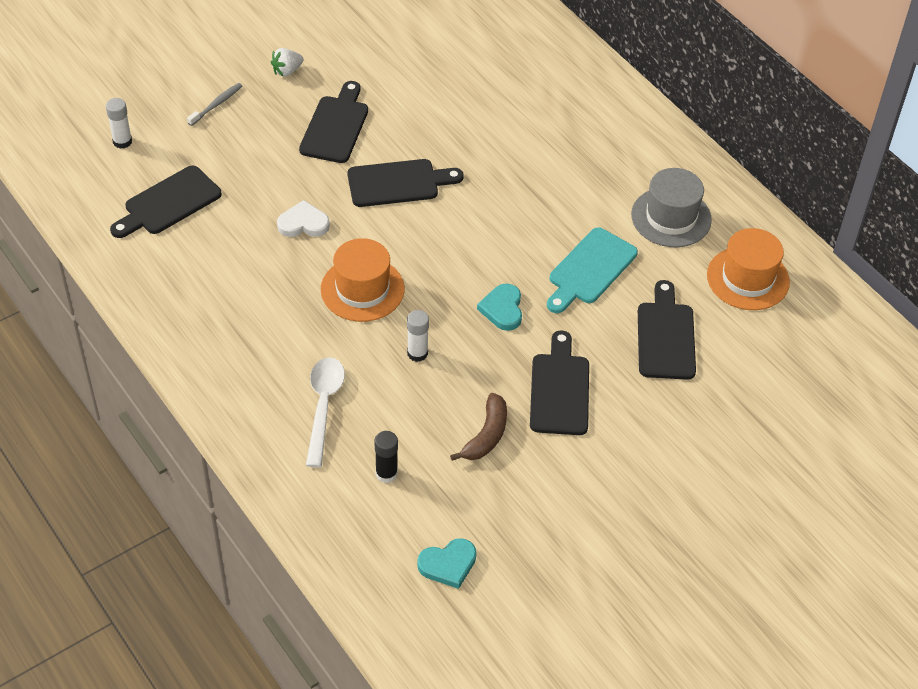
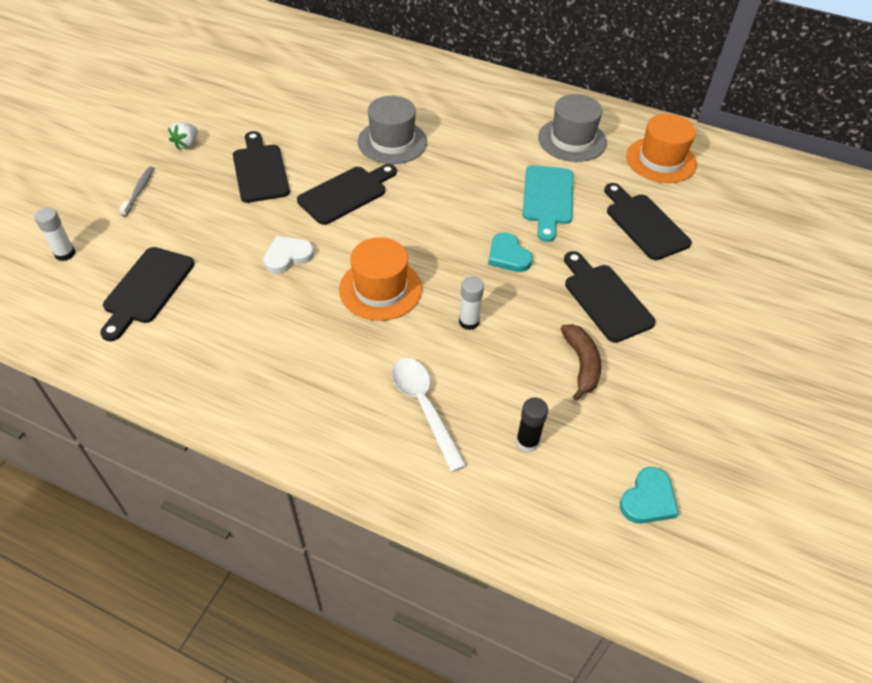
camera: 30 degrees left, 0 degrees up
none -> grey hat [358,96,427,164]

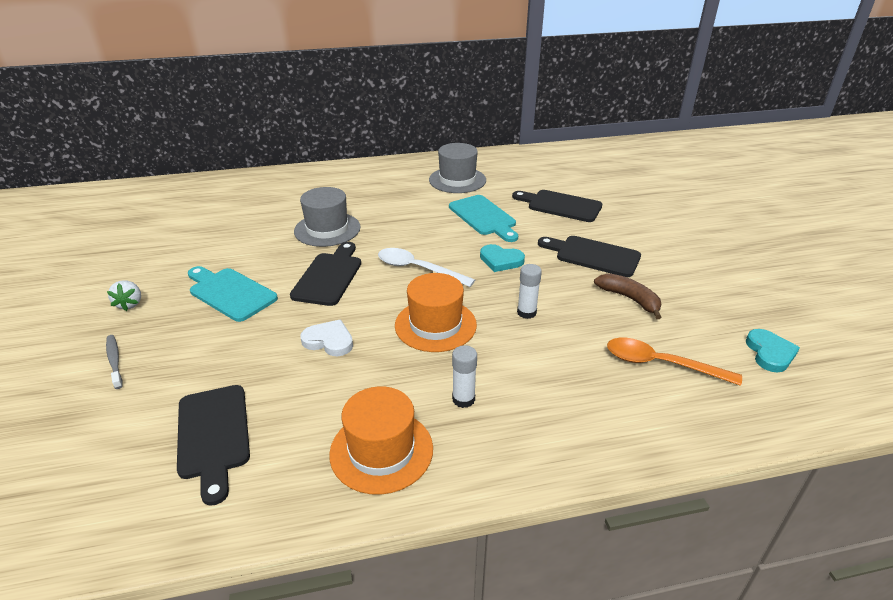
camera: 35 degrees left, 15 degrees down
white glue stick [34,208,76,261] -> white glue stick moved to [452,345,477,408]
black cutting board [233,131,290,203] -> turquoise cutting board [188,266,278,322]
white heart [263,236,314,274] -> white heart turned 90 degrees clockwise [300,319,353,356]
white spoon [392,358,467,472] -> white spoon moved to [378,248,475,287]
black glue stick [516,397,548,452] -> orange spoon [607,338,742,386]
orange hat [626,114,697,183] -> orange hat moved to [329,386,433,495]

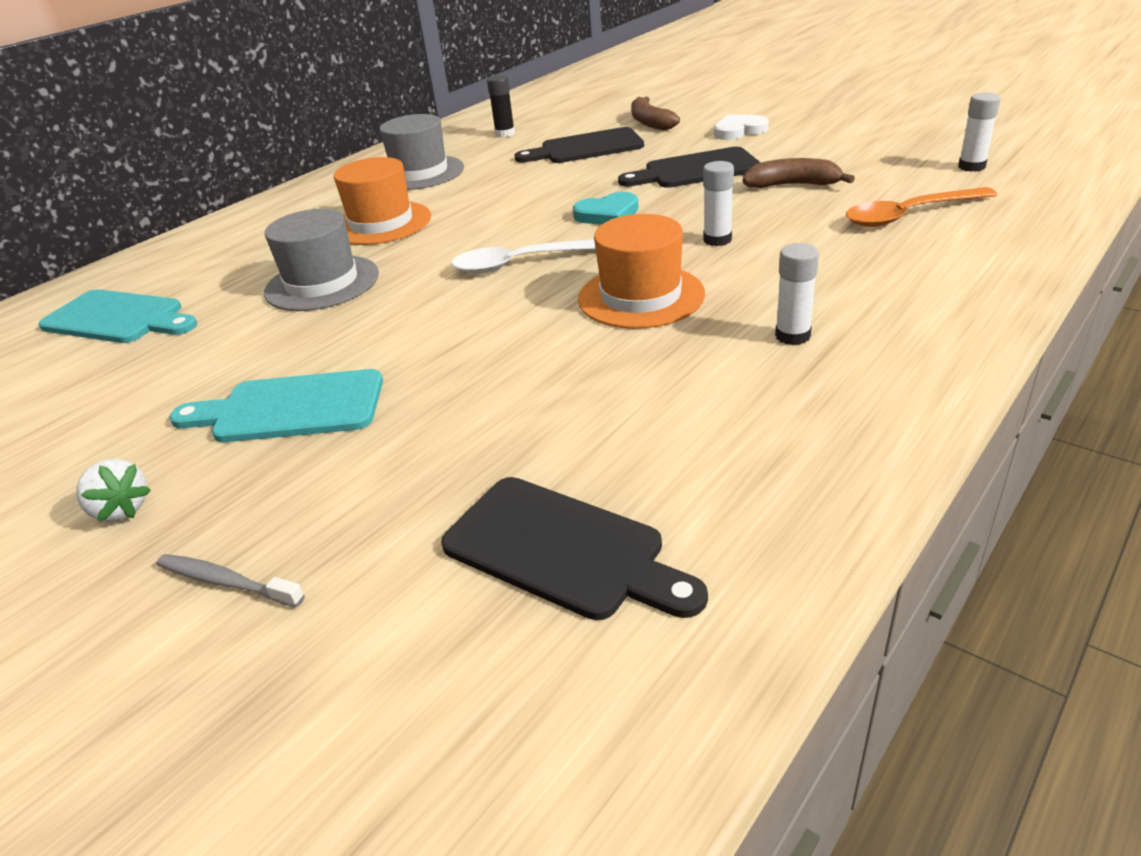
camera: 35 degrees left, 0 degrees up
black cutting board [290,242,361,306] -> none
white heart [300,319,353,356] -> white heart moved to [714,114,769,140]
orange hat [329,386,433,495] -> orange hat moved to [334,157,431,245]
turquoise cutting board [449,195,518,242] -> turquoise cutting board moved to [38,289,197,343]
turquoise heart [746,329,800,372] -> white glue stick [958,92,1001,172]
none -> black glue stick [487,75,515,138]
none -> brown banana [631,97,680,130]

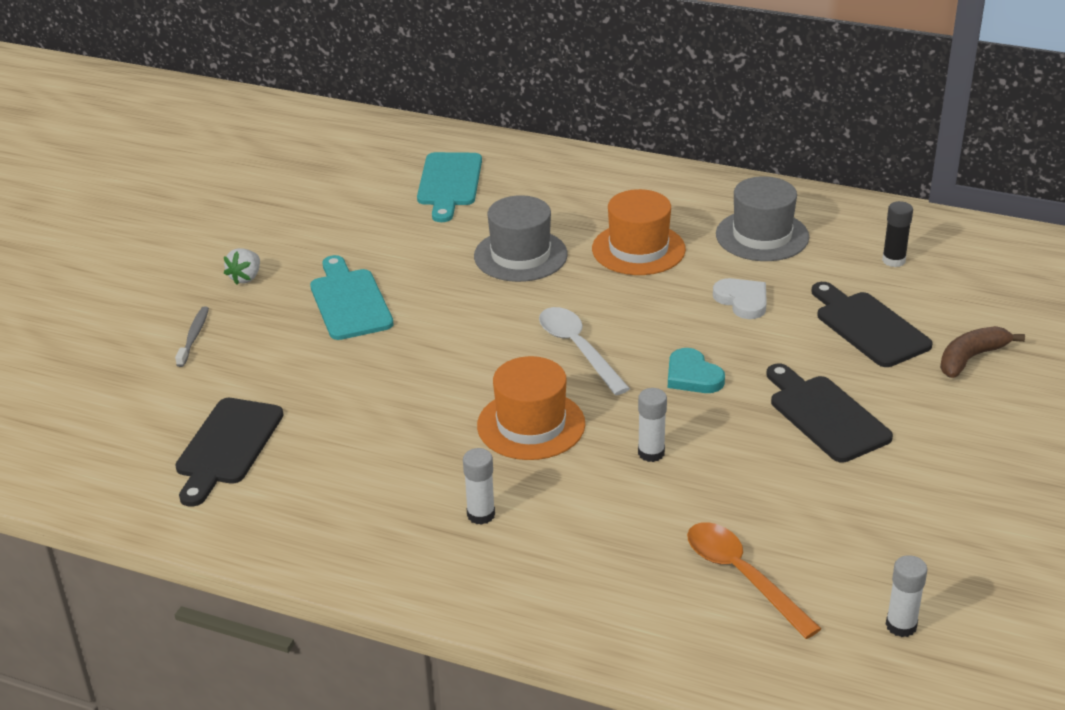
camera: 70 degrees right, 0 degrees up
white heart [714,114,769,140] -> white heart moved to [713,278,767,319]
brown banana [742,158,855,188] -> none

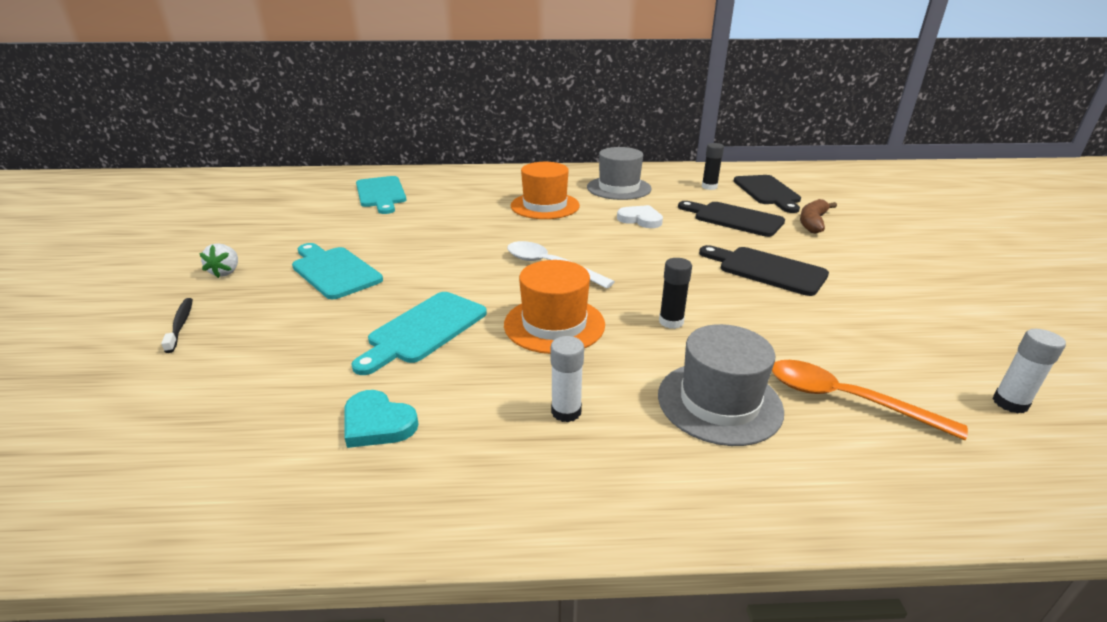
camera: 25 degrees left, 5 degrees down
grey toothbrush [175,306,209,367] -> black toothbrush [161,298,193,353]
black cutting board [175,398,284,507] -> black cutting board moved to [734,175,801,213]
grey hat [474,195,568,282] -> grey hat moved to [658,324,784,446]
white glue stick [638,388,667,462] -> black glue stick [659,258,692,329]
turquoise heart [668,348,725,393] -> turquoise heart moved to [344,390,419,448]
none -> turquoise cutting board [352,292,487,375]

